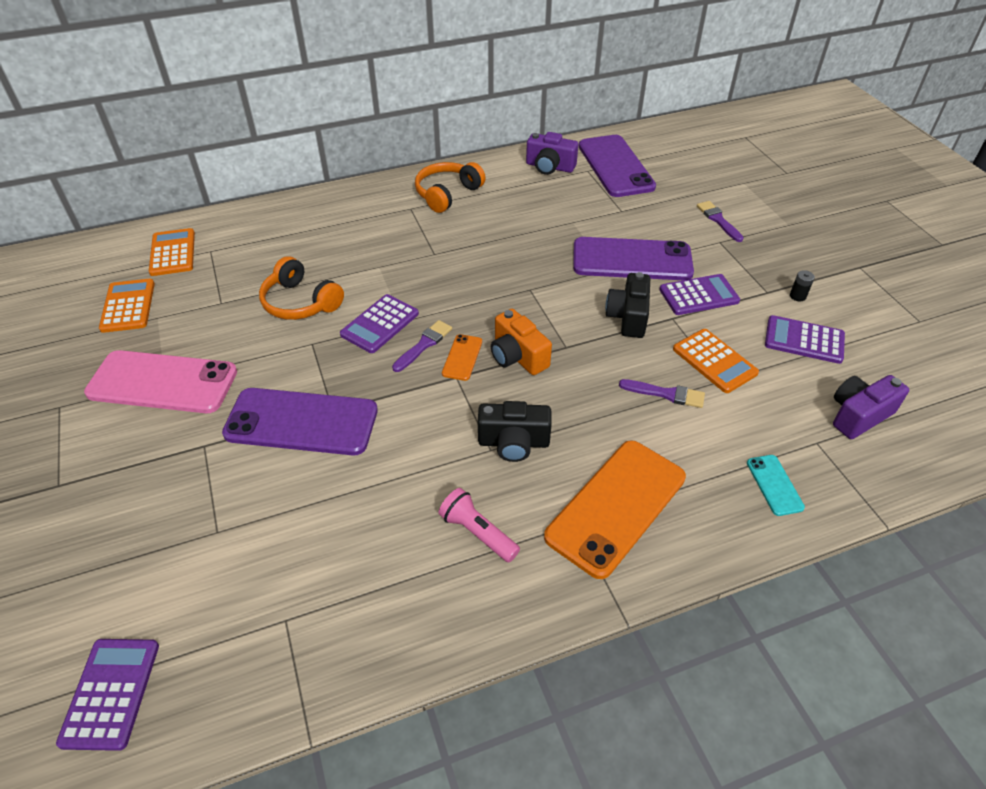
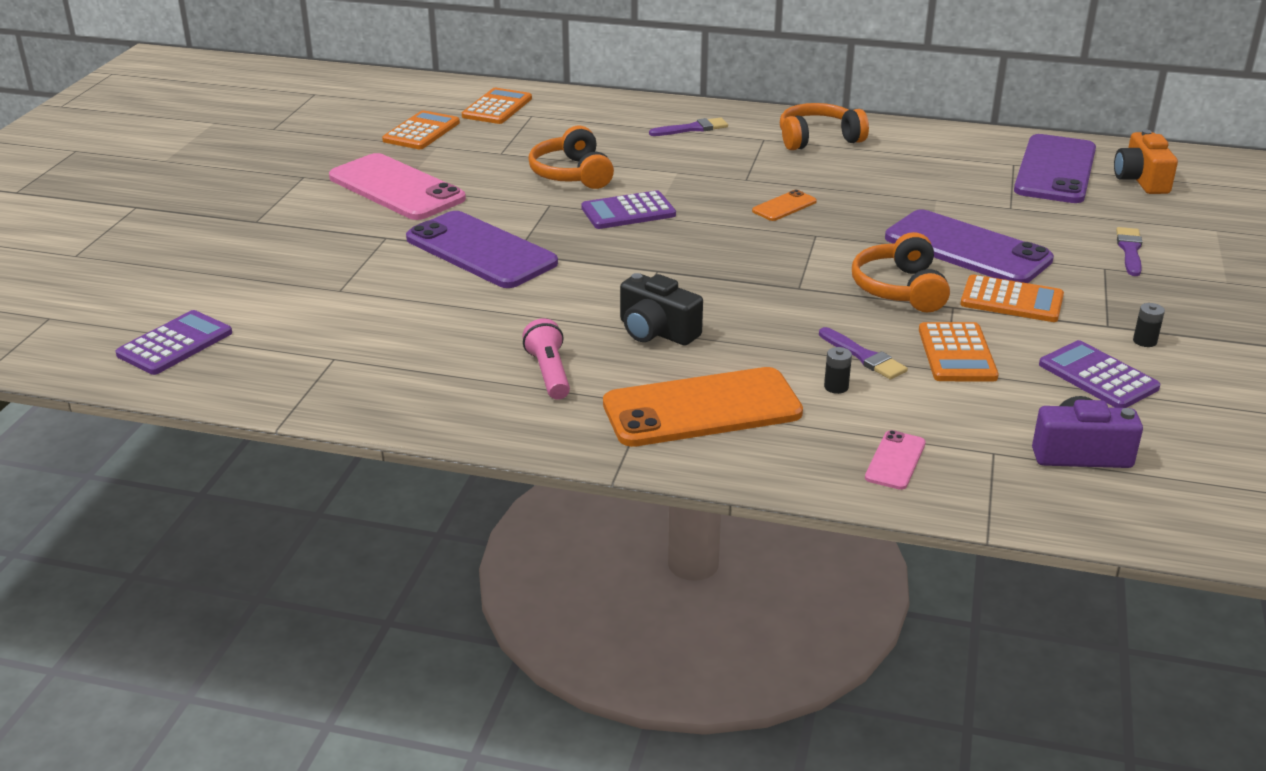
camera: 35 degrees right, 15 degrees down
purple brush [392,320,452,372] -> purple brush moved to [649,118,728,136]
orange phone [442,334,482,381] -> orange phone moved to [752,190,817,221]
orange camera [491,309,552,375] -> orange camera moved to [1114,130,1178,194]
purple camera [526,132,578,175] -> none
black camera [605,272,650,338] -> orange headphones [852,232,950,312]
purple calculator [659,274,740,315] -> orange calculator [960,275,1064,322]
turquoise phone [747,455,805,516] -> pink phone [865,430,926,490]
none -> black battery [824,347,852,394]

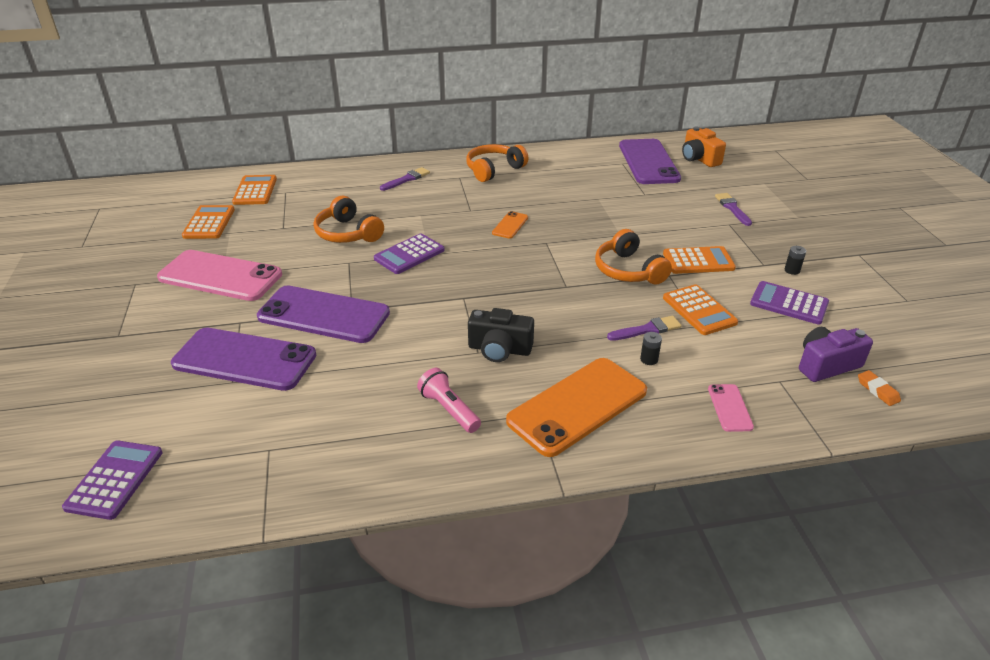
camera: 25 degrees left, 5 degrees up
purple brush [819,327,908,380] -> purple brush turned 45 degrees counterclockwise [607,316,681,341]
purple phone [885,209,1054,283] -> purple phone moved to [171,328,316,391]
none -> orange eraser [858,370,901,406]

